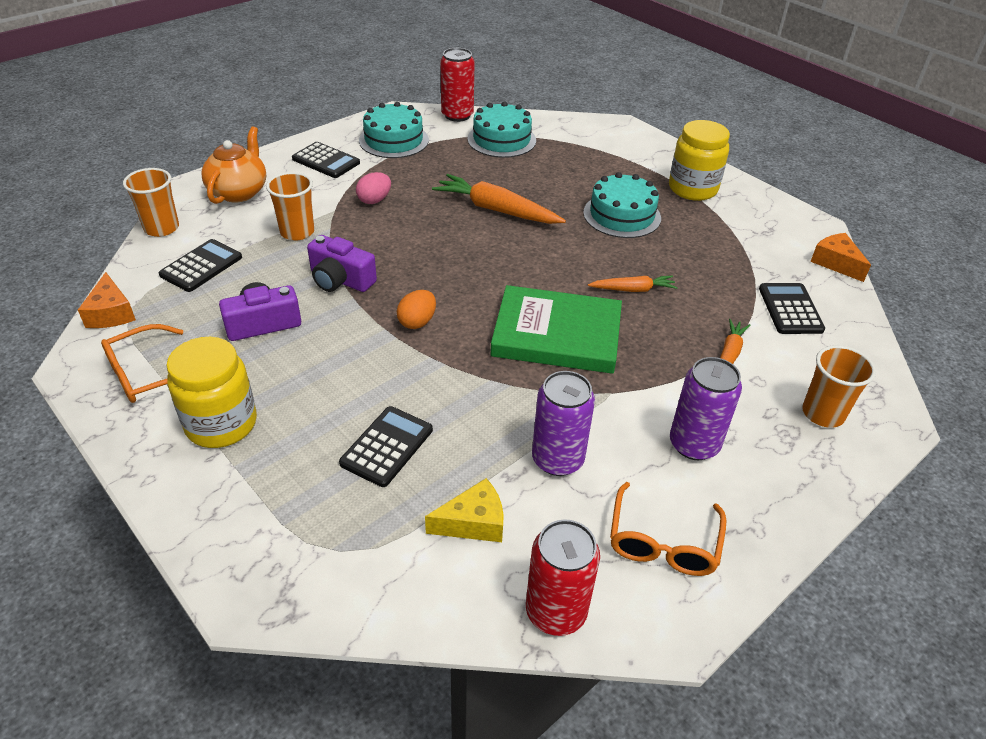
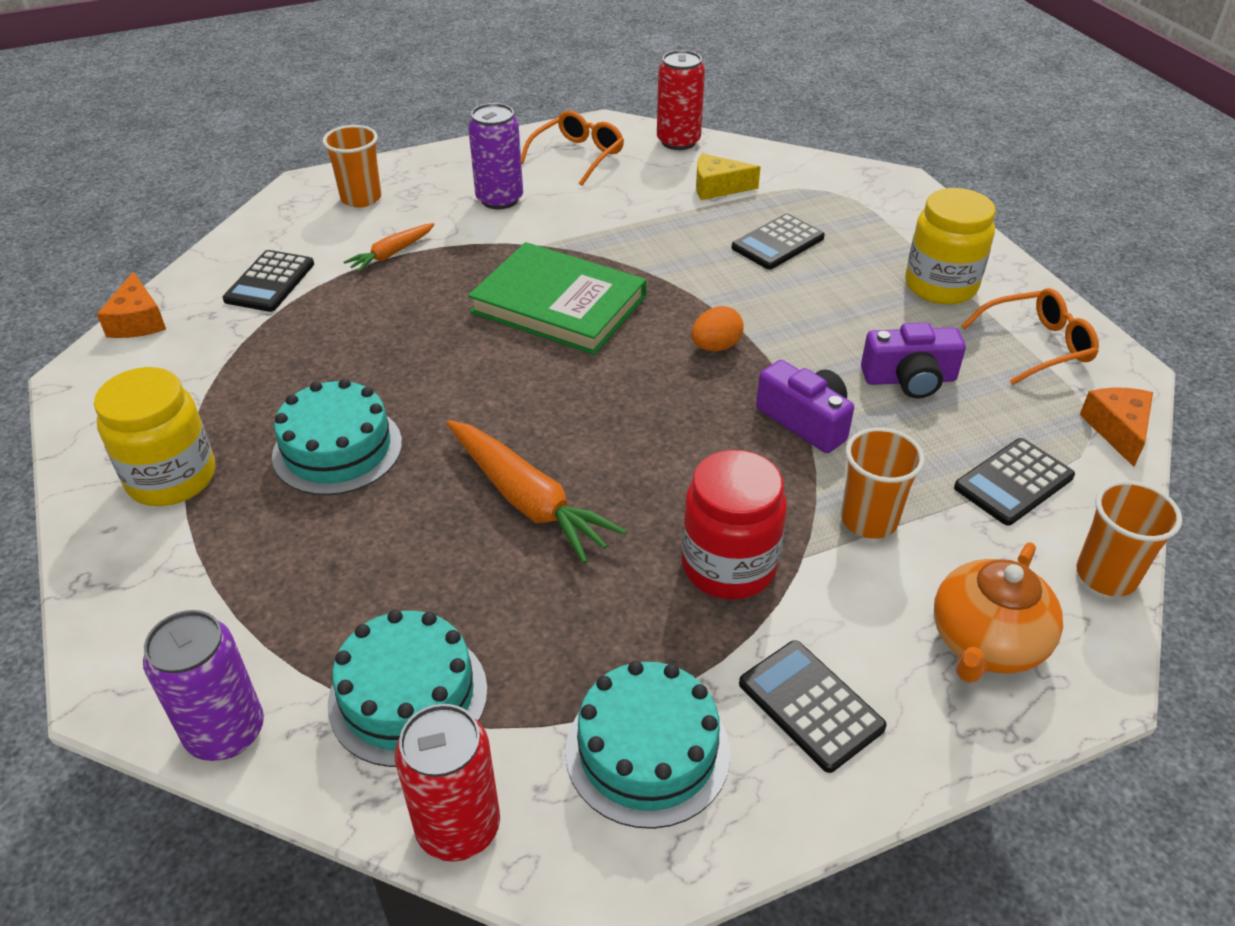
camera: 160 degrees left, 0 degrees up
pink egg [356,172,391,204] -> red jar [681,450,787,600]
purple can [532,371,595,476] -> purple can moved to [143,610,264,761]
orange carrot [588,275,678,292] -> none

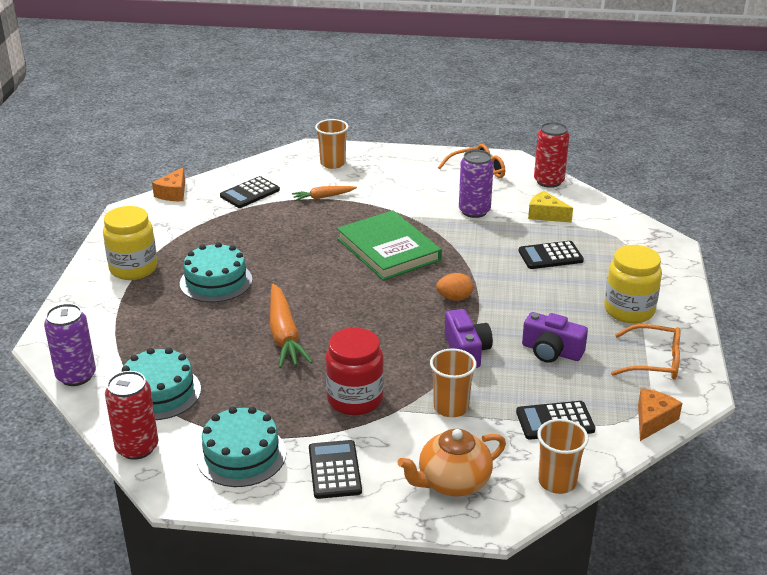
camera: 30 degrees right, 10 degrees down
purple can [468,103,523,209] -> purple can moved to [459,150,494,218]

